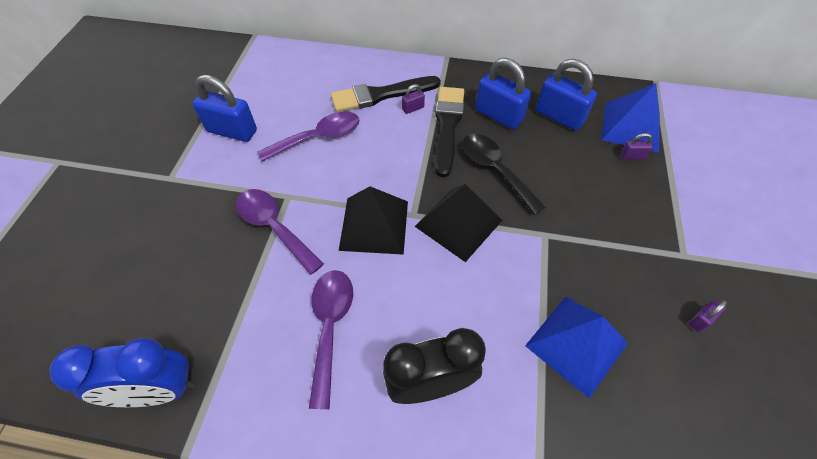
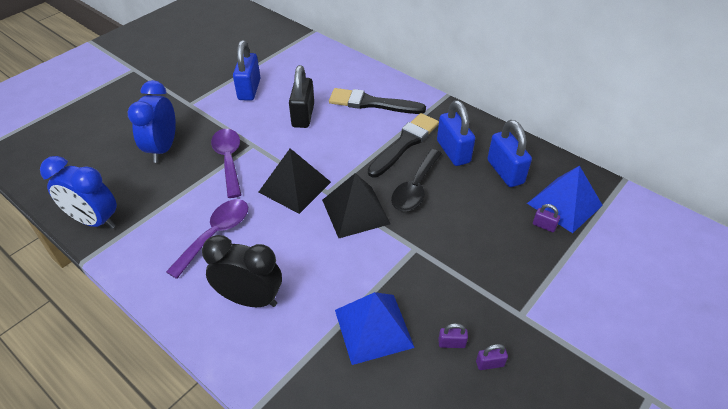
camera: 30 degrees right, 10 degrees down
blue padlock [192,75,257,142] -> blue padlock turned 45 degrees clockwise [233,40,260,101]
purple spoon [257,111,360,162] -> black padlock [289,65,314,128]
purple padlock [402,84,425,114] -> purple padlock moved to [438,323,468,348]
black spoon [462,134,546,215] -> black spoon turned 150 degrees counterclockwise [391,149,442,212]
none -> blue clock [128,80,176,163]

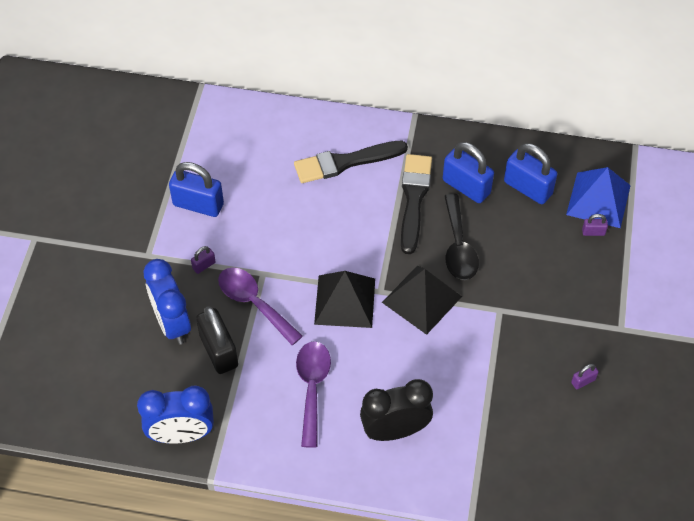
camera: 30 degrees left, 10 degrees up
blue padlock [233,40,260,101] -> blue padlock turned 45 degrees counterclockwise [169,162,224,217]
black padlock [289,65,314,128] -> black padlock moved to [196,306,238,374]
blue pyramid [335,292,415,365] -> none
purple padlock [476,344,508,370] -> purple padlock moved to [191,246,216,274]

